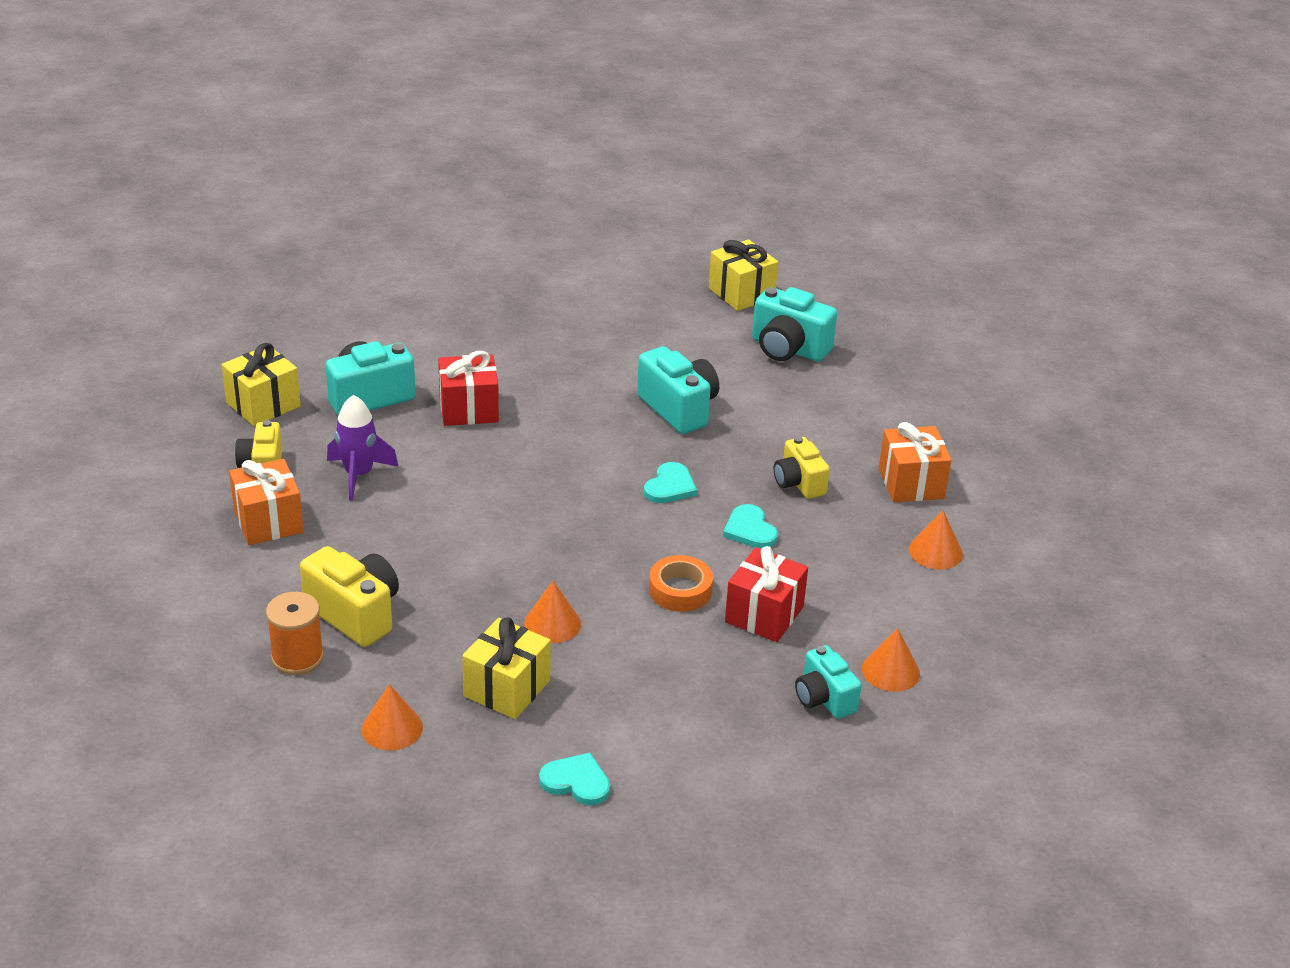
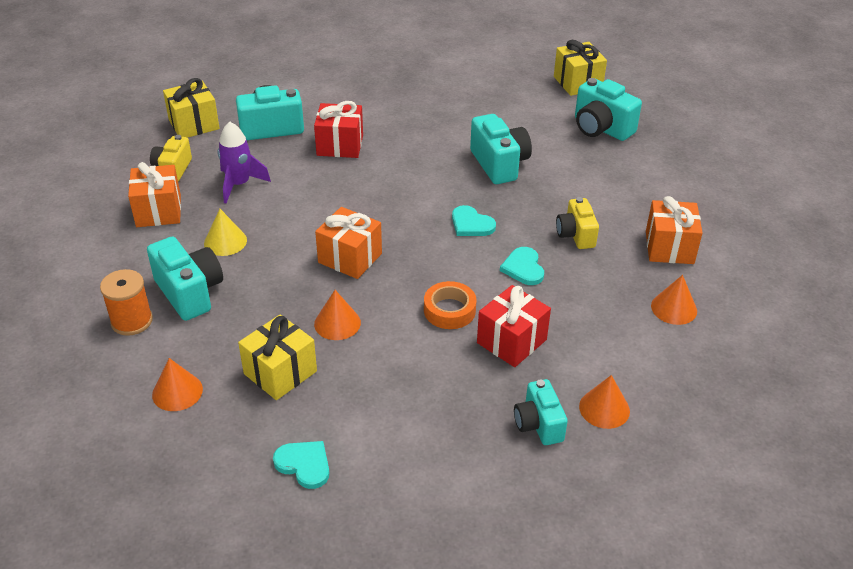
camera: 15 degrees right, 5 degrees up
yellow camera [300,546,399,647] -> turquoise camera [147,237,223,321]
turquoise heart [644,462,697,503] -> turquoise heart turned 90 degrees clockwise [452,205,496,236]
none -> yellow cone [204,209,247,256]
none -> orange gift [315,207,382,279]

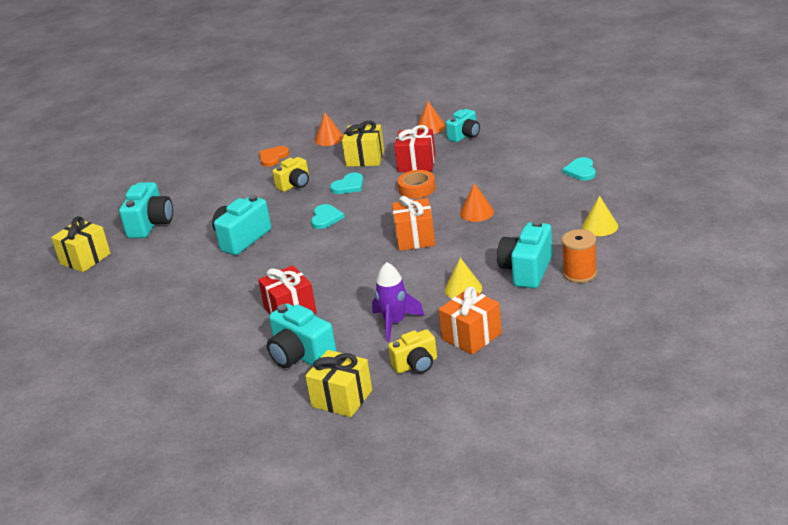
camera: 120 degrees left, 10 degrees down
orange cone [152,358,203,411] -> yellow cone [582,196,618,236]
yellow gift [238,314,317,400] -> yellow gift moved to [342,120,384,167]
orange gift [646,196,703,264] -> orange heart [259,146,289,167]

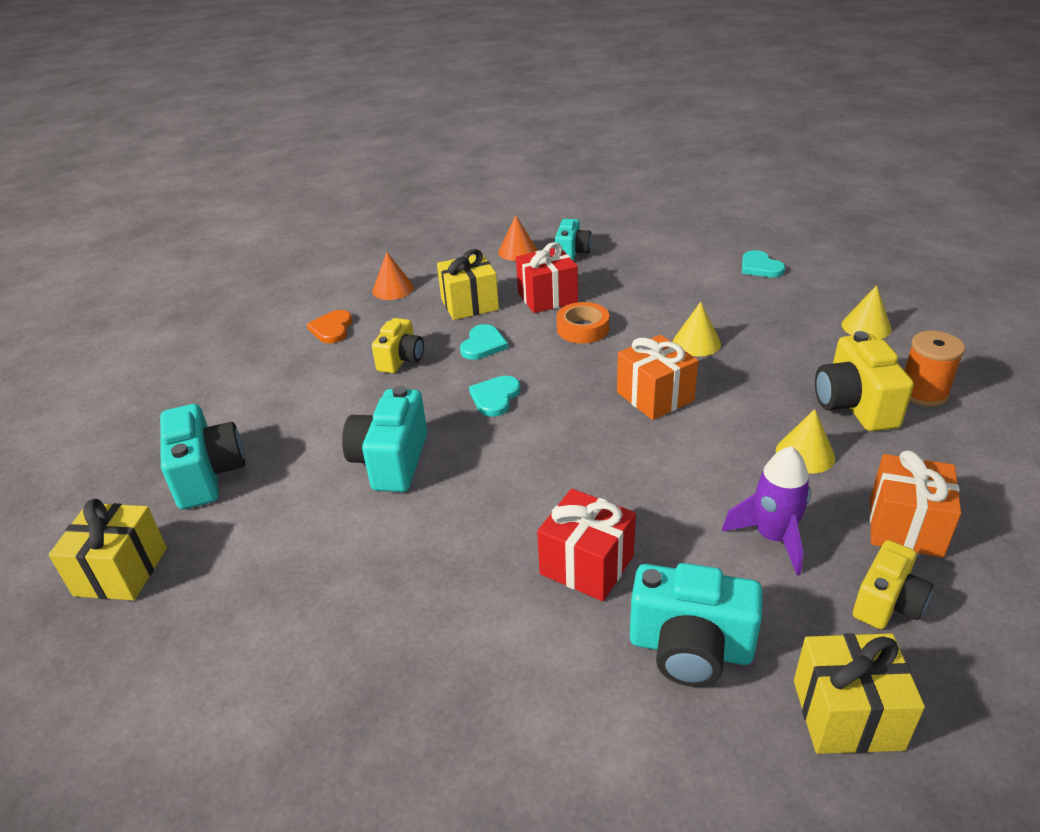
camera: 30 degrees left, 5 degrees up
turquoise heart [311,204,345,229] -> turquoise heart turned 135 degrees counterclockwise [469,376,521,417]
orange cone [460,183,494,222] -> yellow cone [673,302,721,356]
turquoise camera [497,220,553,288] -> yellow camera [815,331,914,431]

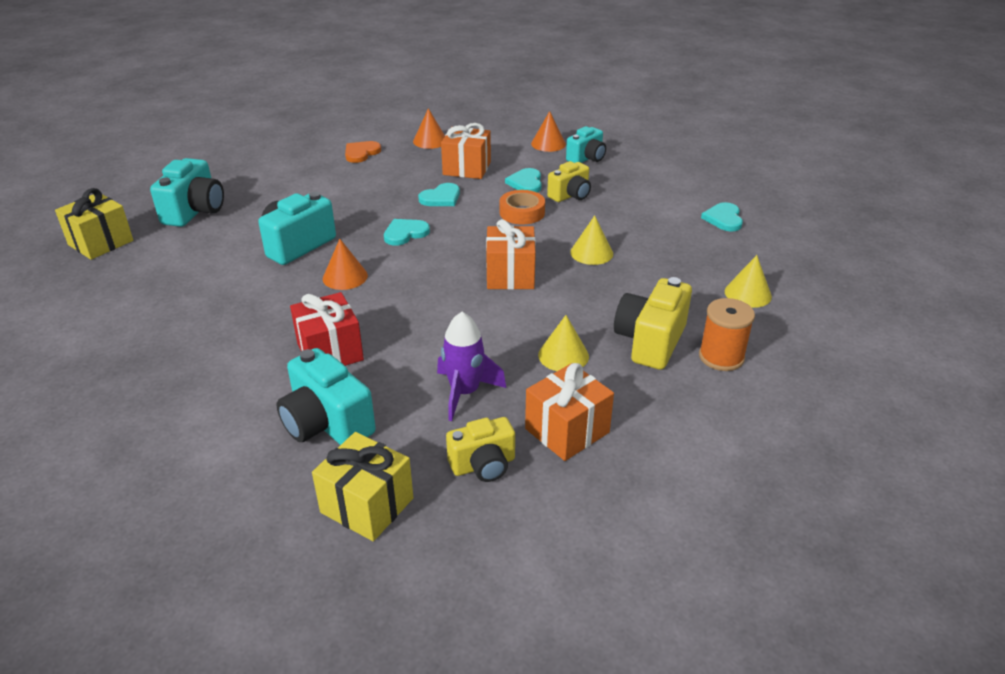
camera: 30 degrees right, 0 degrees up
yellow camera [372,318,424,373] -> yellow camera moved to [547,161,591,202]
yellow gift [437,249,499,320] -> orange gift [441,123,491,179]
red gift [516,242,578,313] -> turquoise heart [505,168,542,193]
none -> orange cone [323,239,368,290]

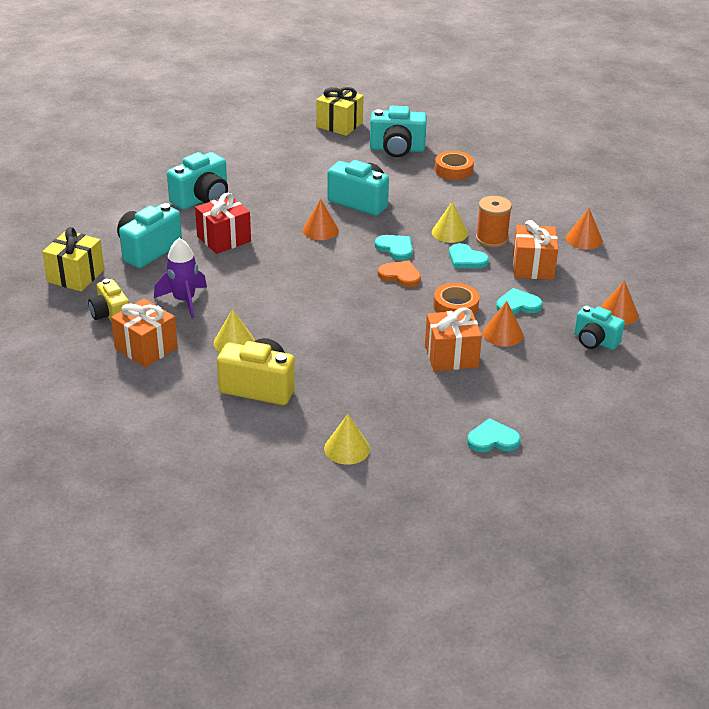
camera: 80 degrees right, 0 degrees up
orange heart [345,141,381,163] -> orange heart moved to [378,260,421,287]
orange gift [486,219,536,290] -> orange gift moved to [425,307,482,371]
yellow camera [547,161,591,202] -> orange cone [483,301,523,347]
yellow cone [570,215,613,265] -> yellow cone moved to [432,201,468,243]
orange spool [699,298,755,371] -> orange spool moved to [476,196,512,248]
none -> turquoise camera [167,152,228,210]
none -> orange tape [435,151,474,180]

